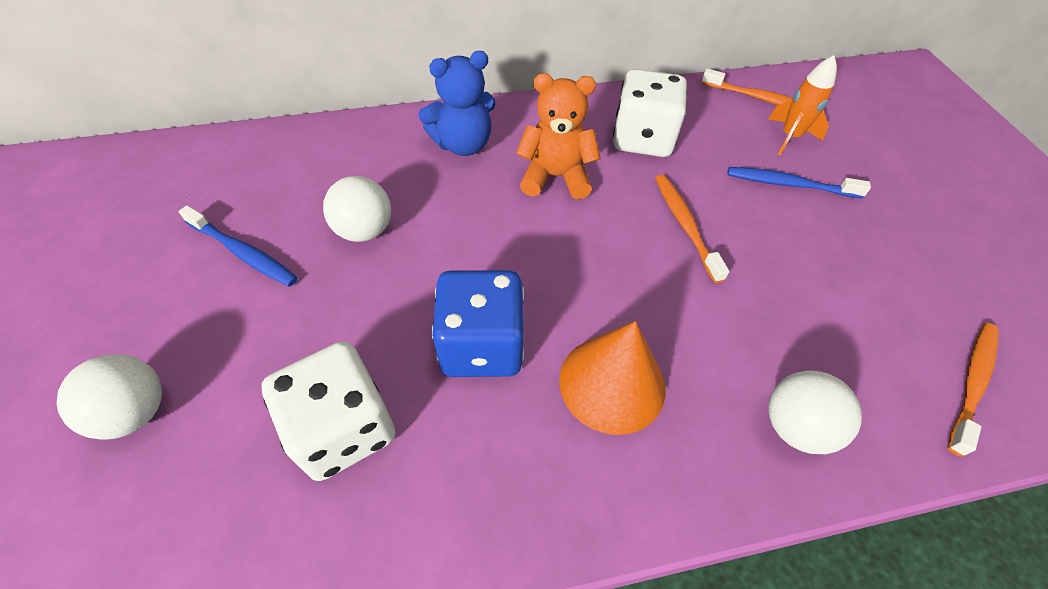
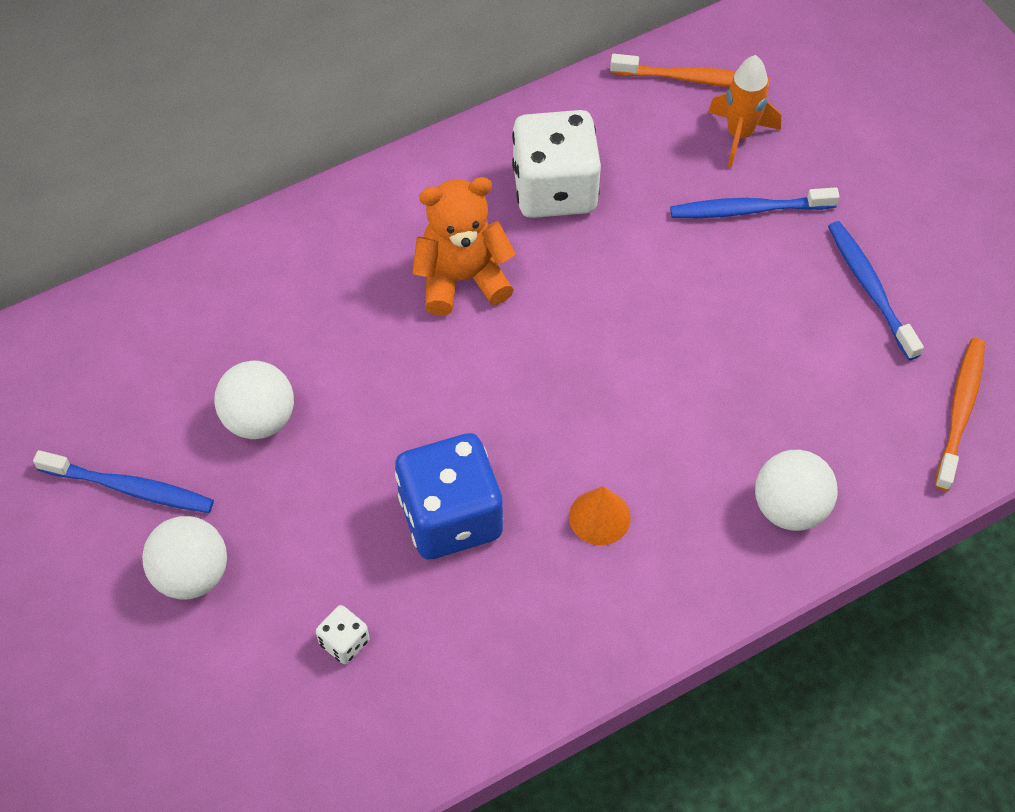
camera: 15 degrees left, 5 degrees up
white ball [57,354,162,440] -> white ball moved to [142,516,227,599]
white dice [261,341,396,481] -> white dice [316,605,369,664], size x0.43
blue teddy bear [418,51,495,156] -> none
orange cone [559,321,666,435] -> orange cone [569,486,631,545], size x0.54
orange toothbrush [655,175,730,283] -> none
none -> blue toothbrush [828,221,924,360]

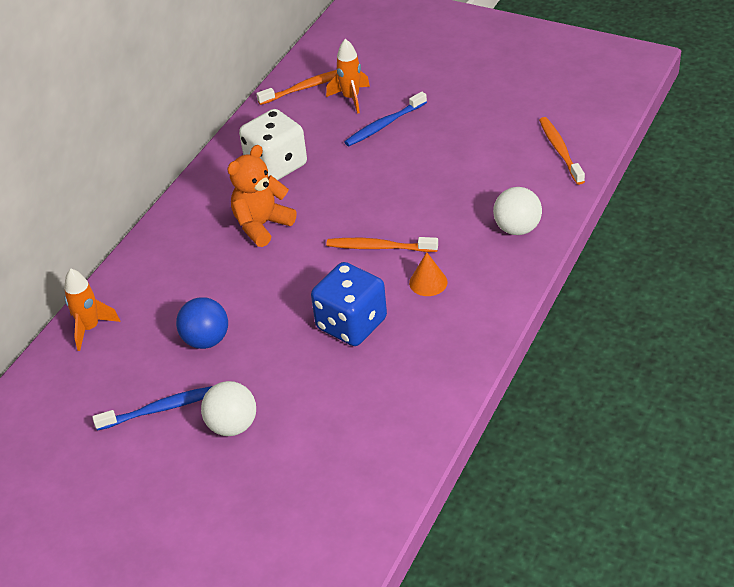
camera: 30 degrees left, 15 degrees down
white ball [214,361,294,439] -> blue ball [176,297,228,349]
white dice [316,605,369,664] -> none
blue toothbrush [828,221,924,360] -> none
none -> orange rocket [64,268,121,351]
none -> orange toothbrush [326,237,438,252]

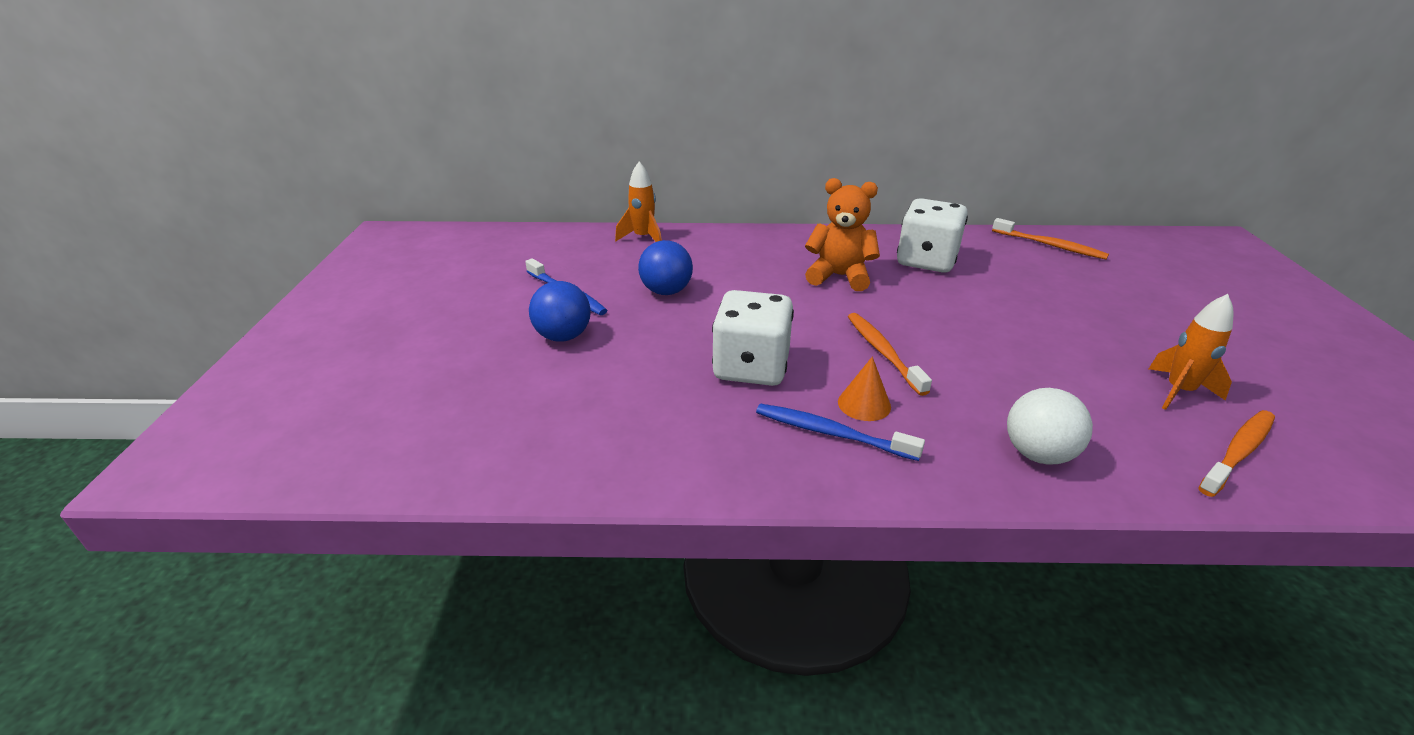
camera: 60 degrees right, 10 degrees down
white ball [201,381,256,436] -> blue ball [529,281,591,342]
blue dice [311,262,387,346] -> white dice [712,290,794,386]
orange rocket [326,39,370,114] -> orange rocket moved to [1149,294,1234,410]
blue toothbrush [344,92,427,146] -> blue toothbrush moved to [756,404,925,461]

